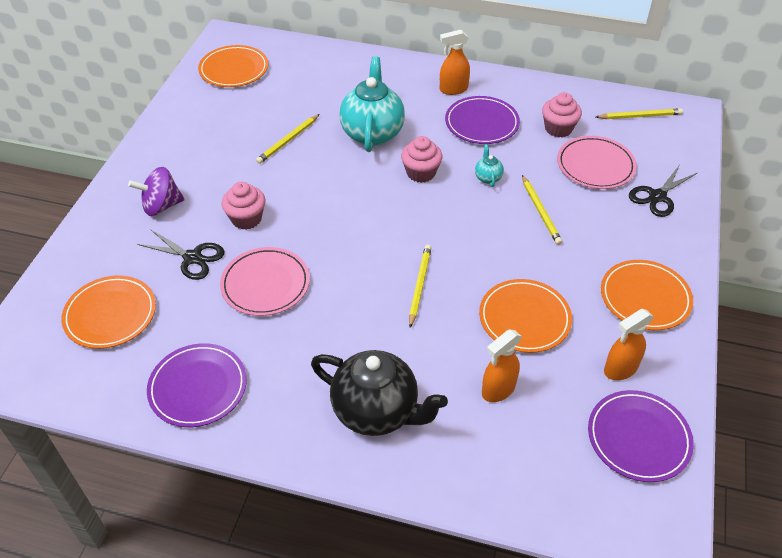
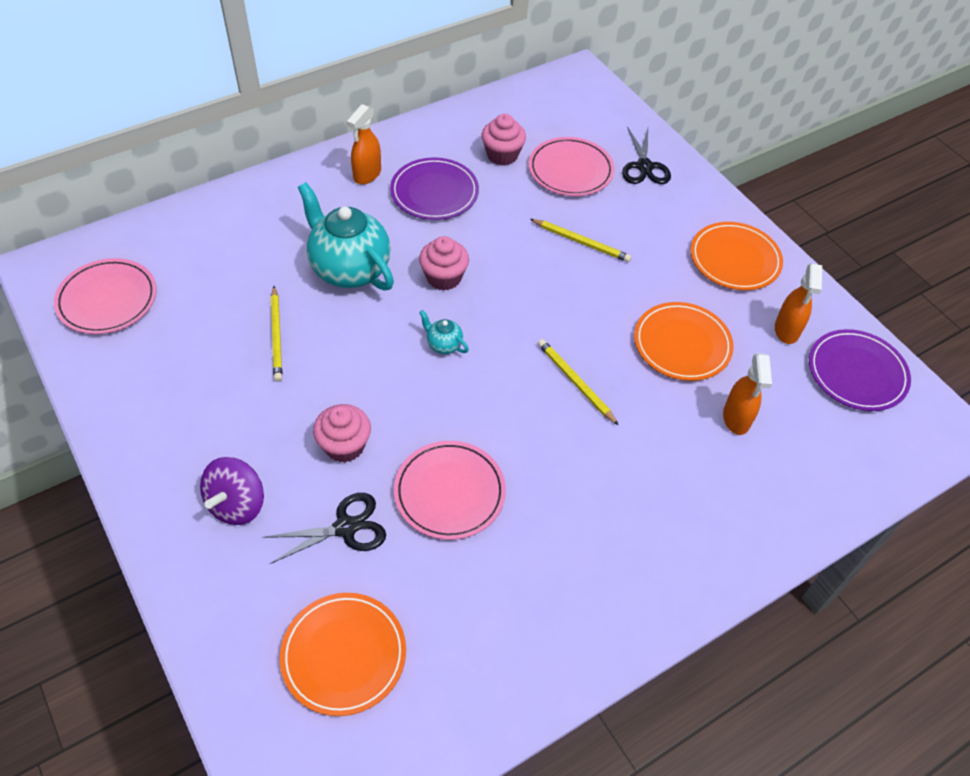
camera: 50 degrees left, 5 degrees up
purple plate [147,343,247,427] -> none
orange plate [198,45,268,87] -> pink plate [54,258,157,334]
black teapot [311,350,448,436] -> none
turquoise teapot [475,144,504,187] -> turquoise teapot moved to [419,310,469,354]
yellow pencil [596,108,683,119] -> none

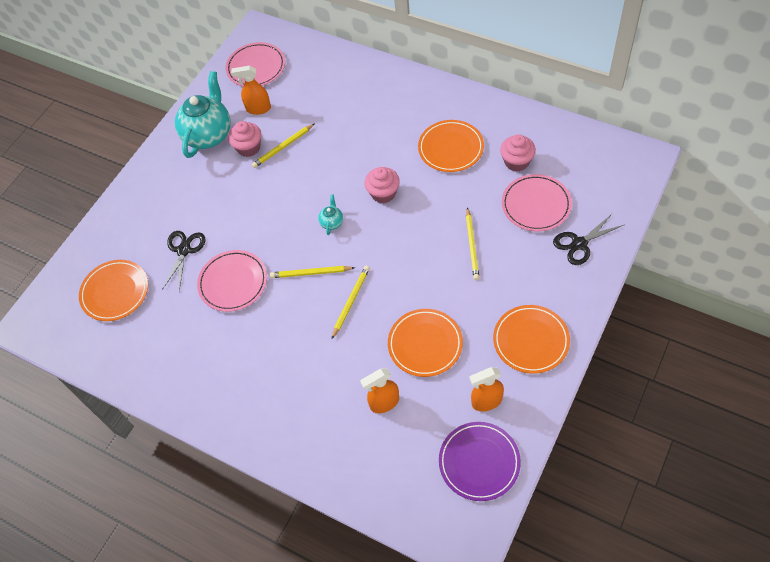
camera: 70 degrees right, 5 degrees up
purple spinning top [200,457,264,525] -> none
black scissors [263,493,386,564] -> black scissors turned 120 degrees counterclockwise [162,231,205,292]
turquoise teapot [298,182,394,291] -> turquoise teapot moved to [175,71,231,158]
pink cupcake [313,404,371,462] -> pink cupcake moved to [228,121,261,157]
orange spray bottle [347,104,381,185] -> orange spray bottle moved to [231,65,271,115]
purple plate [390,157,479,220] -> orange plate [418,120,484,172]
none -> yellow pencil [270,266,355,278]

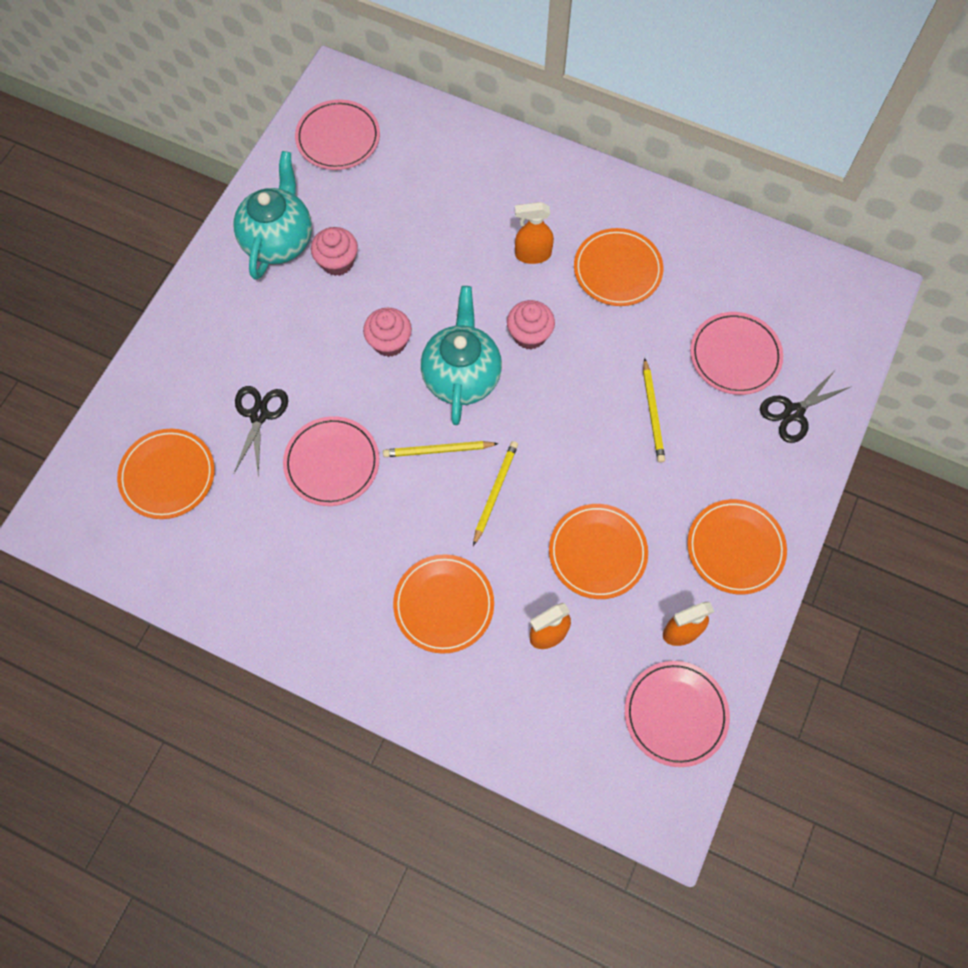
camera: 10 degrees left, 10 degrees up
orange spray bottle [231,65,271,115] -> orange spray bottle moved to [515,202,554,264]
yellow pencil [252,123,315,168] -> none
turquoise teapot [318,195,343,235] -> turquoise teapot [421,286,502,425], size x2.37
purple plate [439,422,521,501] -> pink plate [625,661,730,767]
pink cupcake [500,134,536,172] -> pink cupcake moved to [363,308,412,357]
none -> orange plate [393,554,494,654]

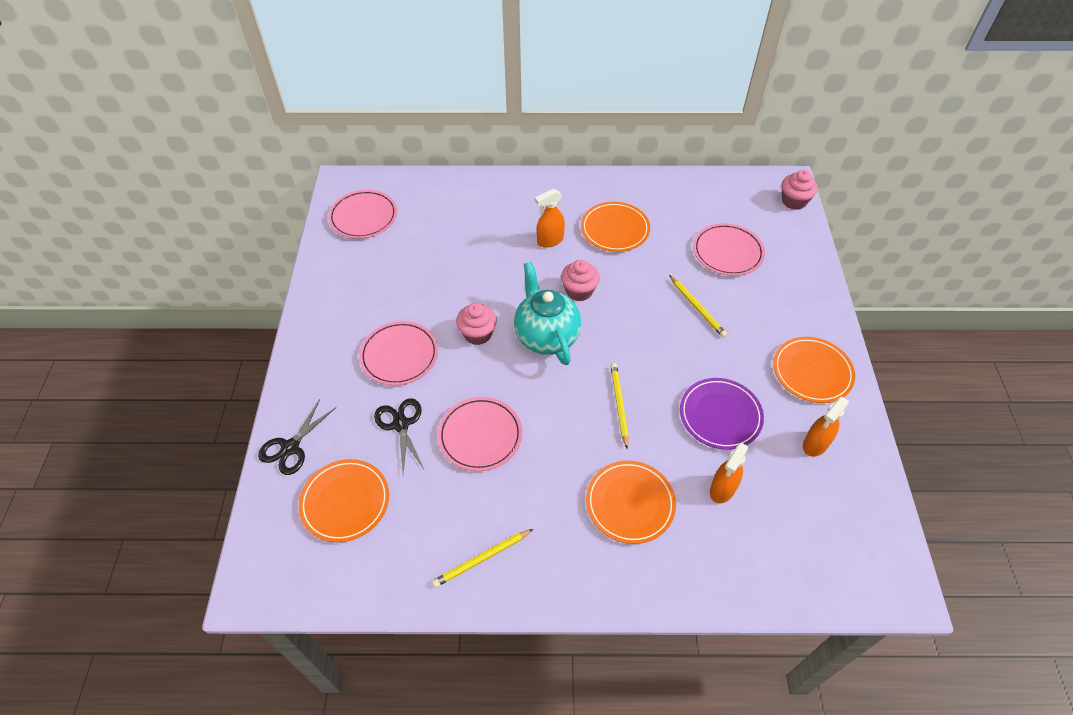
camera: 25 degrees left, 15 degrees down
turquoise teapot [234,151,312,280] -> none
pink cupcake [311,227,358,276] -> pink cupcake moved to [782,170,818,210]
yellow pencil [383,441,499,457] -> yellow pencil moved to [432,529,533,588]
orange plate [549,504,648,599] -> purple plate [680,378,764,450]
pink plate [625,661,730,767] -> pink plate moved to [359,321,438,386]
black scissors [760,372,852,443] -> black scissors moved to [258,399,336,475]

